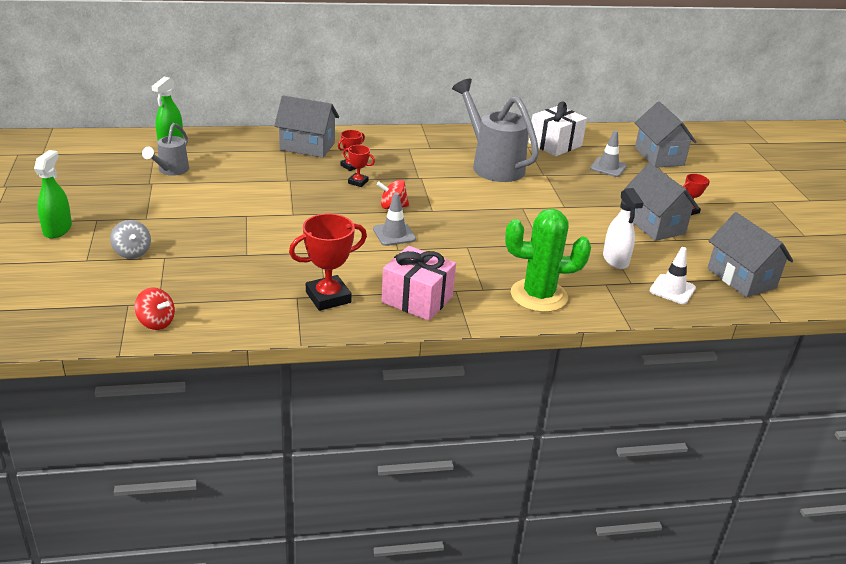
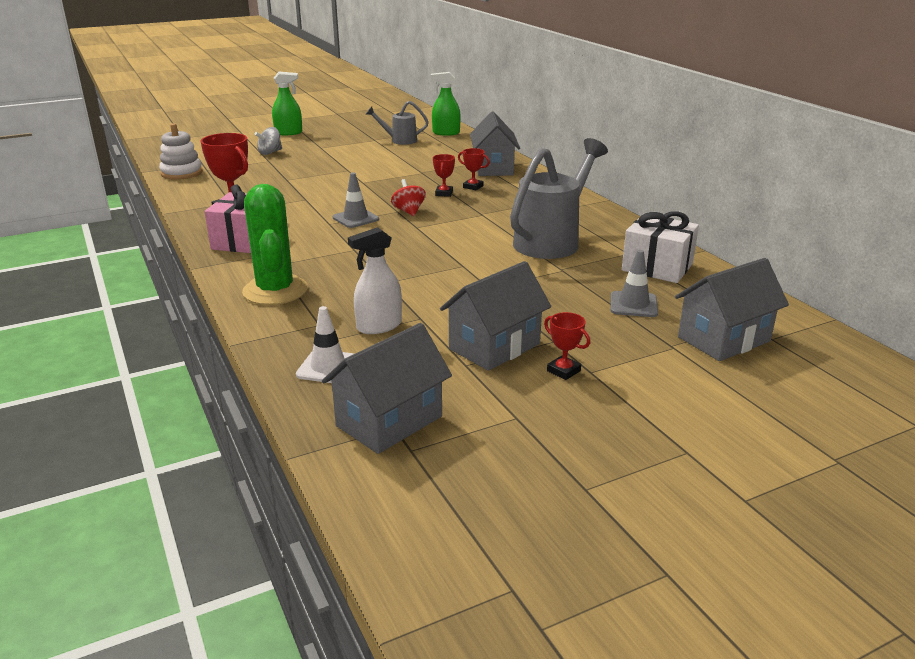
camera: 75 degrees right, 5 degrees down
red spinning top [134,287,175,330] -> white stacking toy [159,123,203,180]

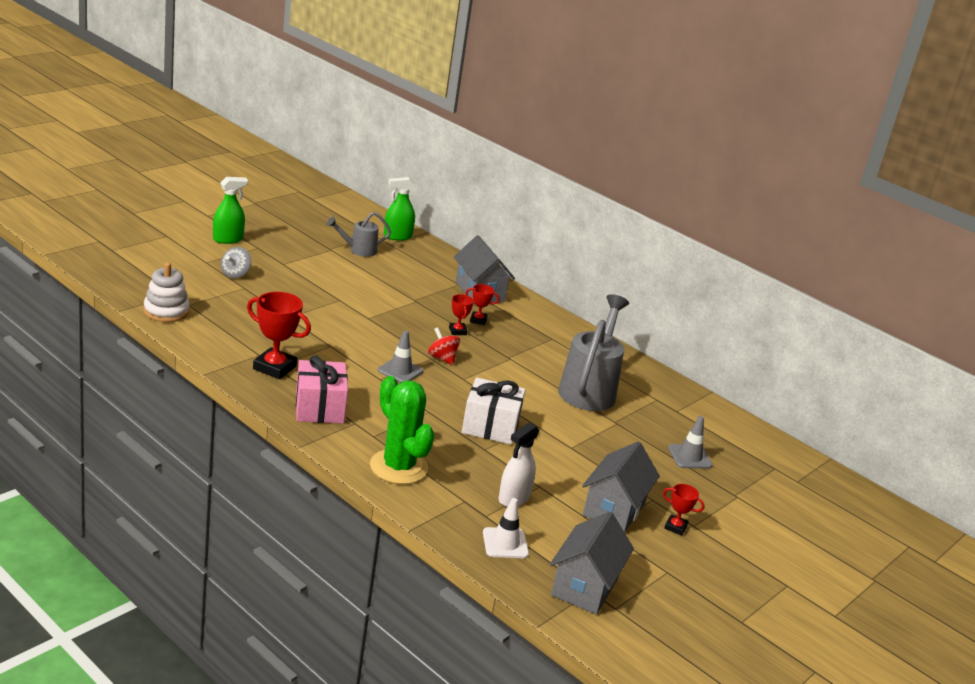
camera: 25 degrees left, 0 degrees up
white gift [622,211,699,283] -> white gift moved to [462,378,525,445]
grey house [675,258,789,361] -> none

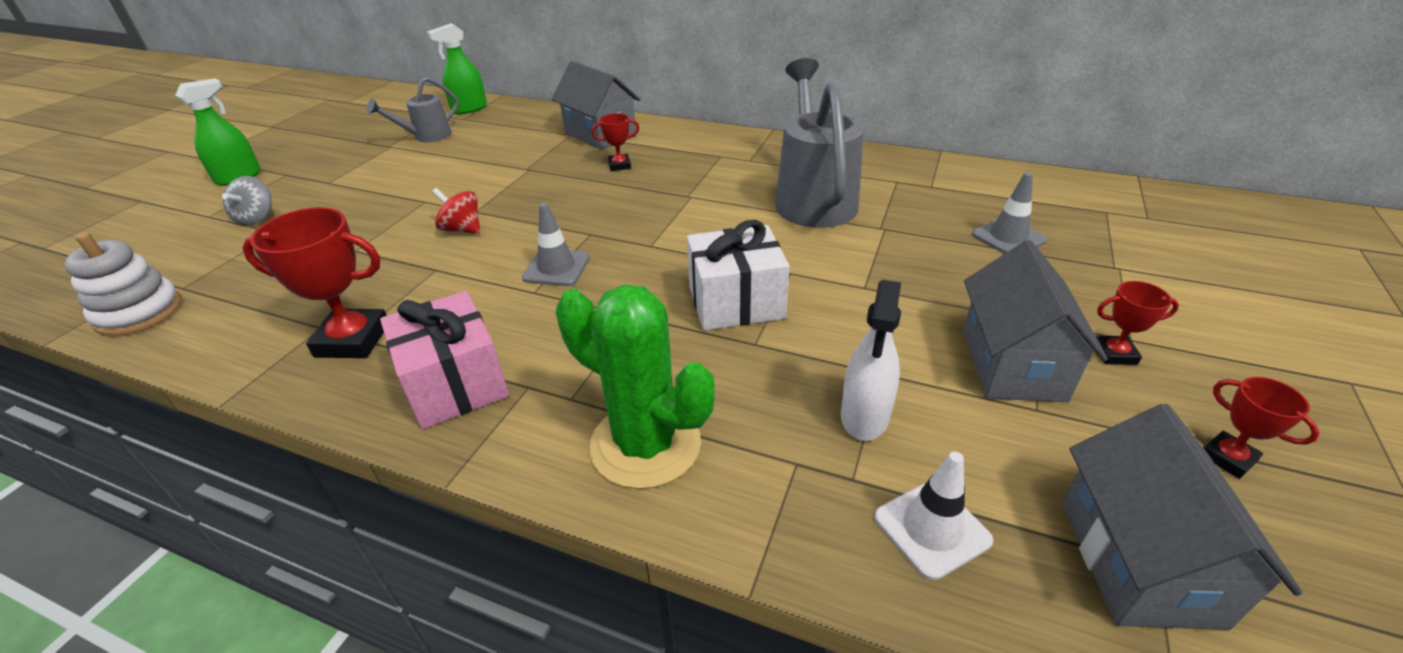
camera: 15 degrees left, 10 degrees up
red spinning top [428,327,460,365] -> red spinning top moved to [432,188,480,234]
red trophy [449,294,474,335] -> red trophy moved to [1204,377,1320,479]

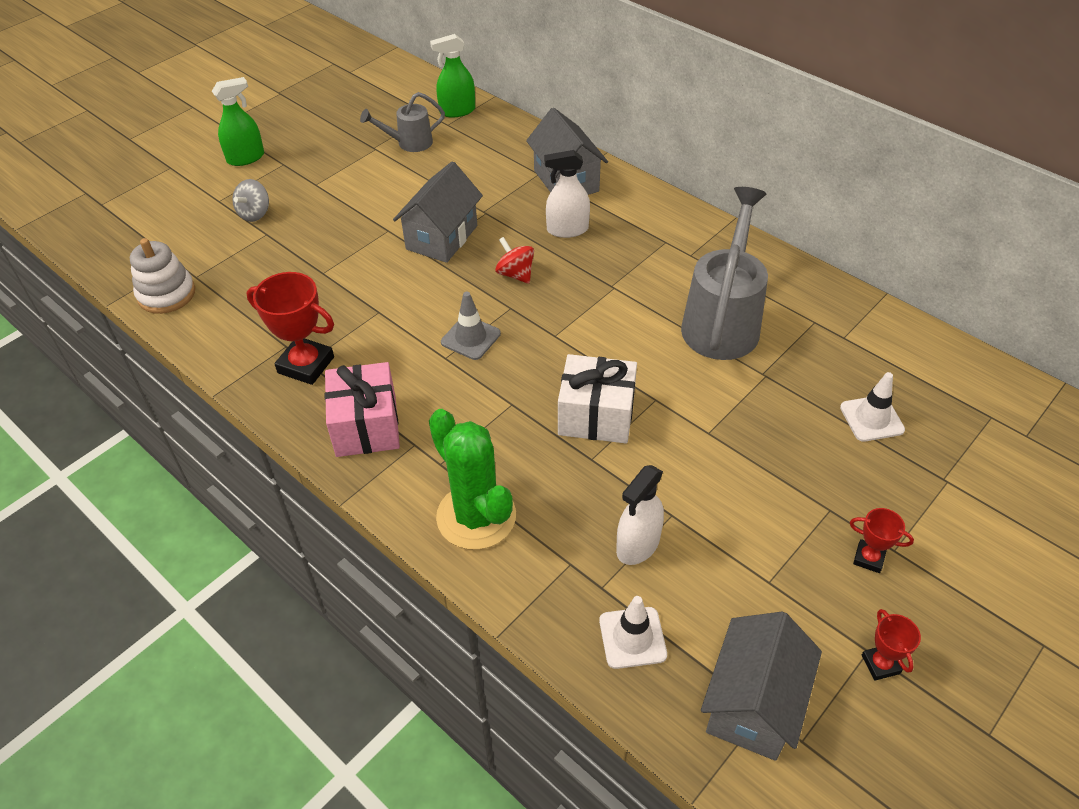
camera: 20 degrees right, 10 degrees up
red spinning top [432,188,480,234] -> red spinning top moved to [495,237,534,284]
red trophy [591,113,639,171] -> white spray bottle [544,150,590,238]
grey house [963,240,1108,402] -> grey house moved to [393,161,483,263]
grey traffic cone [972,172,1047,254] -> white traffic cone [840,372,905,442]

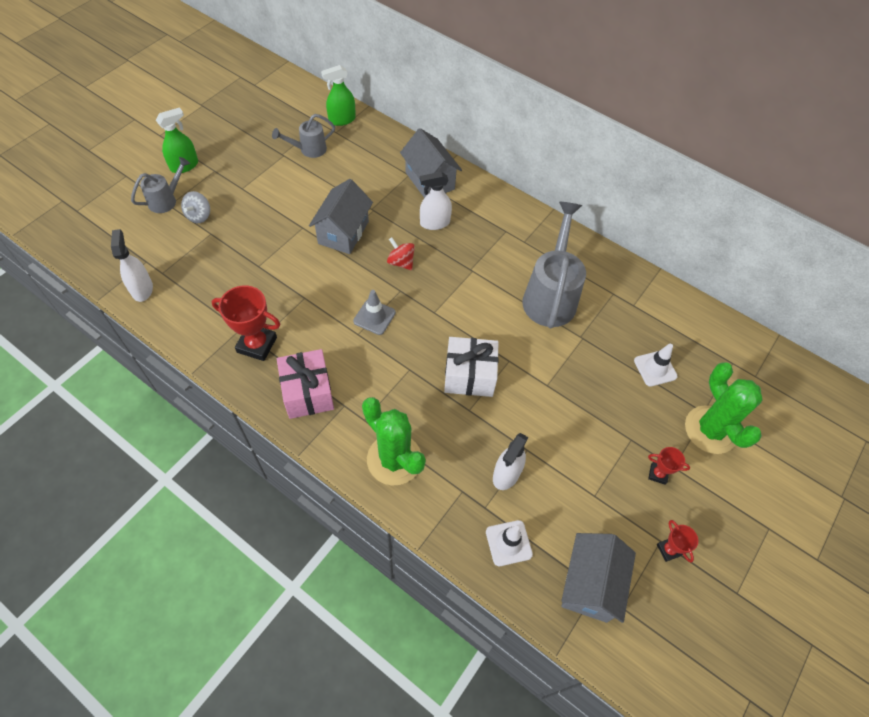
camera: 10 degrees left, 10 degrees up
white stacking toy [130,238,195,314] -> white spray bottle [111,229,153,302]
none -> grey watering can [131,157,190,213]
none -> green cactus [685,362,763,454]

